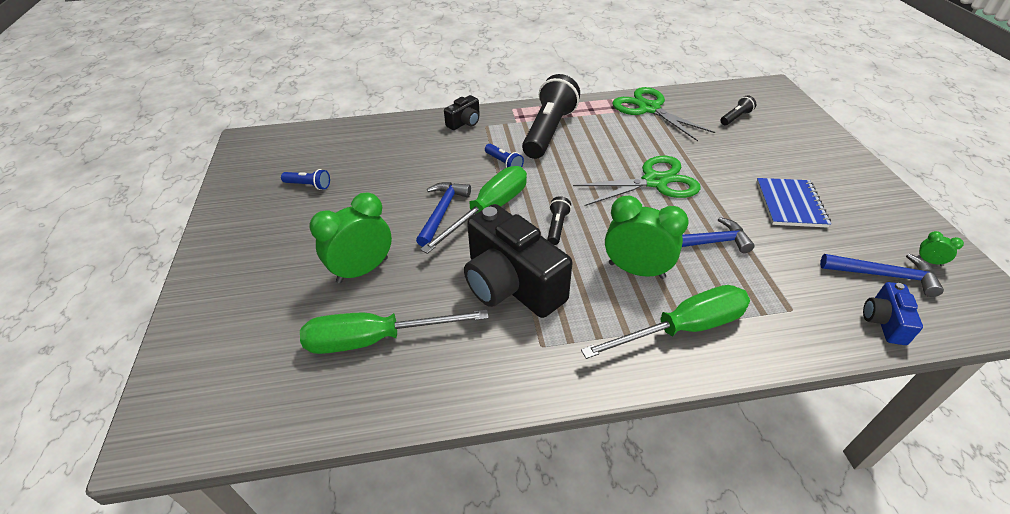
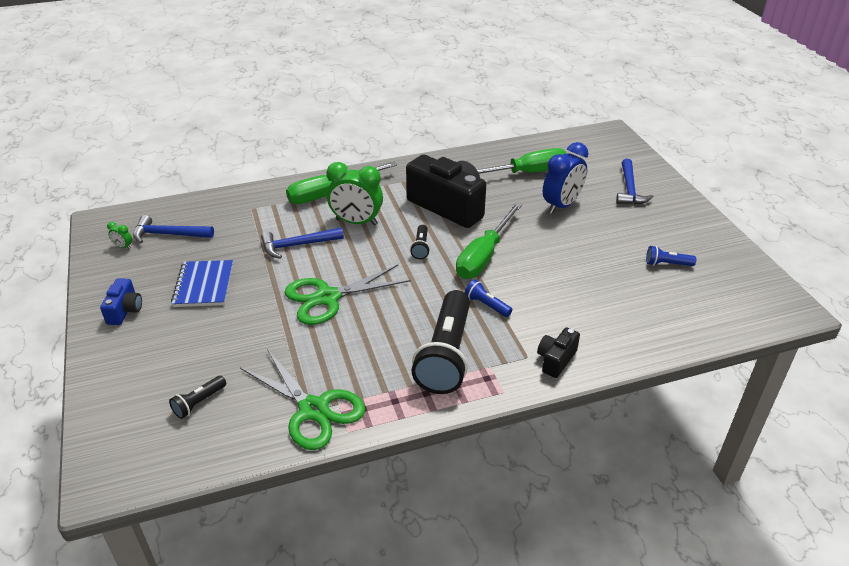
camera: 170 degrees right, 5 degrees down
green clock [310,193,392,283] -> blue clock [543,142,589,214]
blue hammer [416,182,471,247] -> blue hammer moved to [616,159,654,205]
blue camera [863,282,923,345] -> blue camera moved to [100,278,142,325]

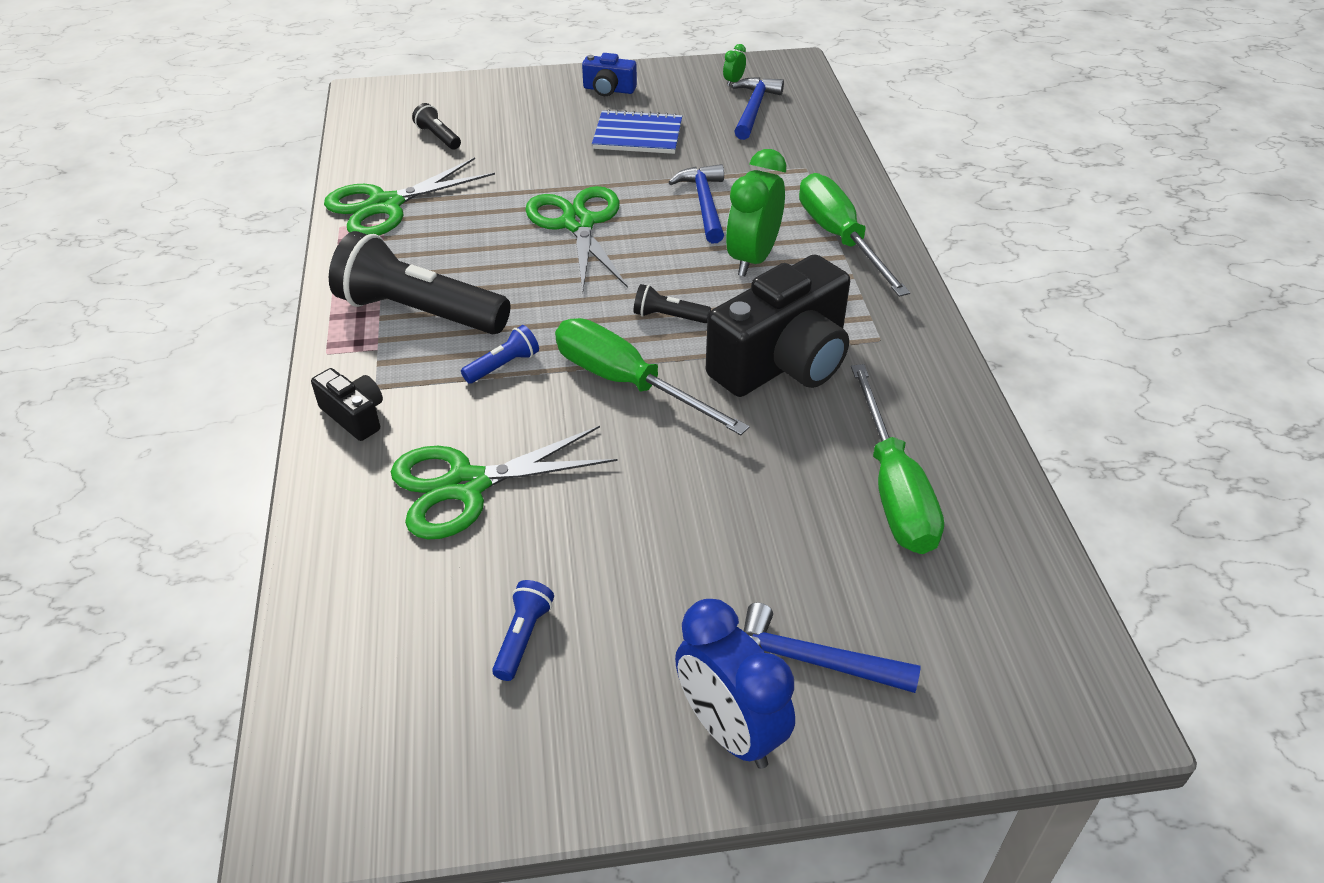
camera: 100 degrees right, 5 degrees up
blue clock [543,142,589,214] -> blue clock moved to [675,599,795,769]
none -> green scissors [391,426,618,539]

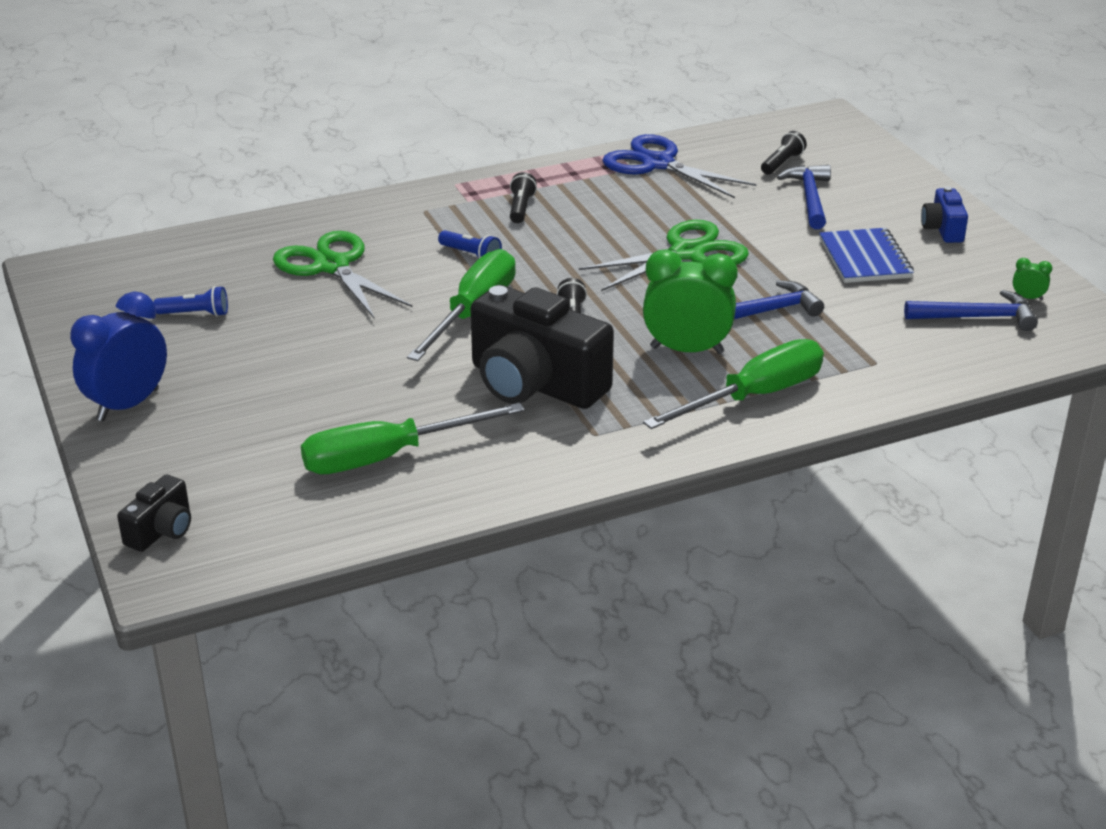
camera: 75 degrees right, 10 degrees down
black camera [311,368,383,441] -> black camera moved to [117,474,191,552]
green scissors [324,157,495,235] -> blue scissors [602,134,757,198]
black flashlight [329,231,510,334] -> black flashlight [510,172,537,223], size x0.43
blue hammer [744,603,921,693] -> blue hammer moved to [777,165,831,229]

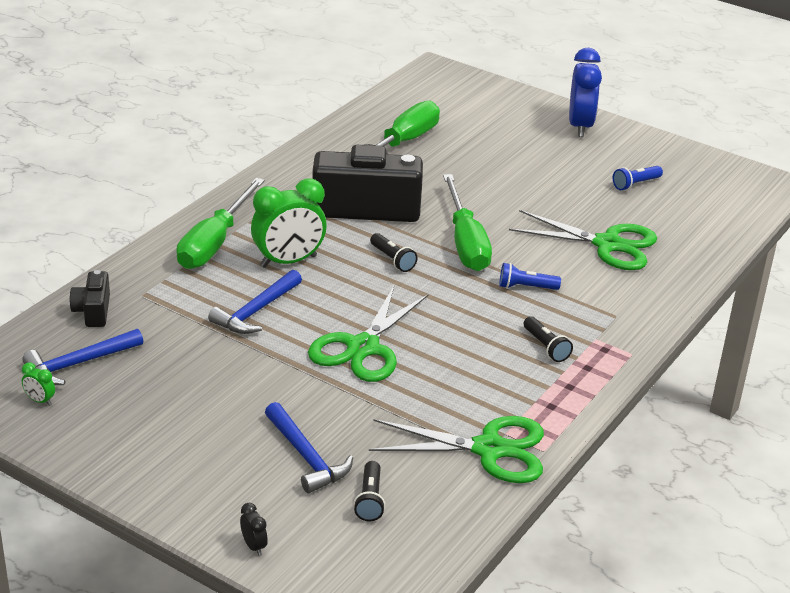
camera: 145 degrees right, 0 degrees up
black camera [117,474,191,552] -> black camera moved to [70,270,110,327]
blue scissors [602,134,757,198] -> green scissors [369,416,544,483]
blue notebook [819,228,914,283] -> none
blue camera [921,186,968,243] -> none
green clock [1013,258,1052,300] -> green clock turned 45 degrees clockwise [22,362,55,406]
none -> black clock [240,503,268,556]

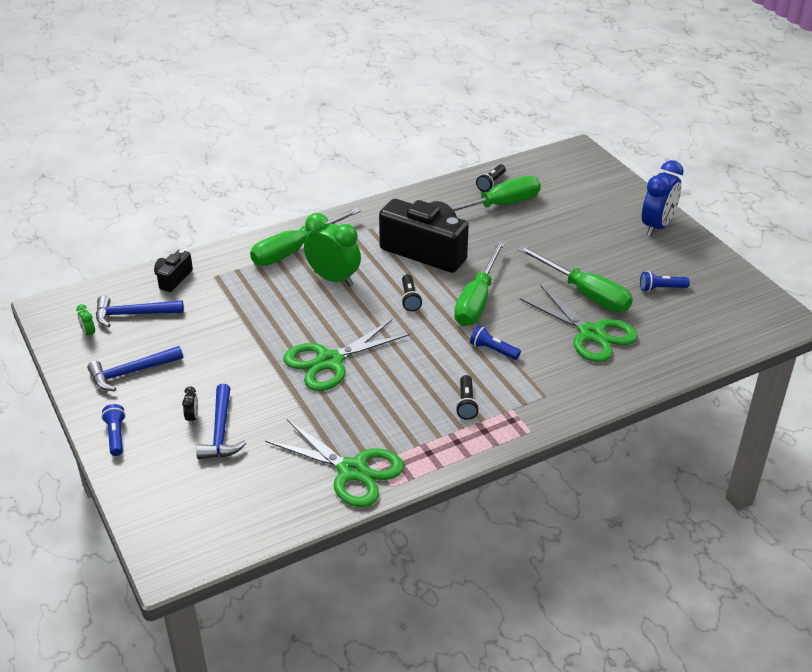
camera: 30 degrees right, 5 degrees up
blue hammer [208,270,302,334] -> blue hammer moved to [87,346,183,391]
black clock [240,503,268,556] -> black clock moved to [182,386,198,425]
green clock [251,179,327,268] -> green clock turned 150 degrees counterclockwise [304,213,361,287]
black flashlight [353,461,385,521] -> black flashlight moved to [476,164,506,192]
none -> blue flashlight [101,404,126,456]
none -> green screwdriver [517,245,633,312]

